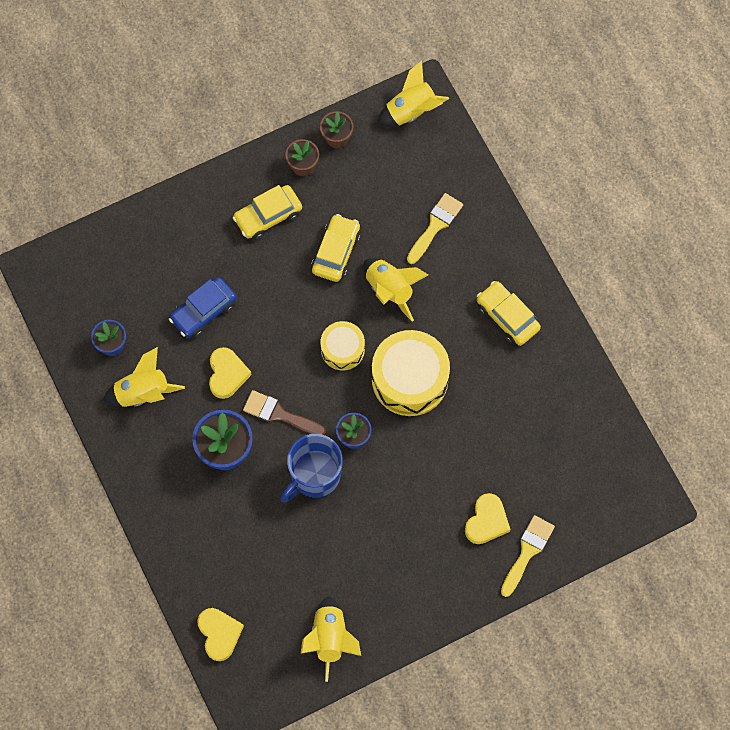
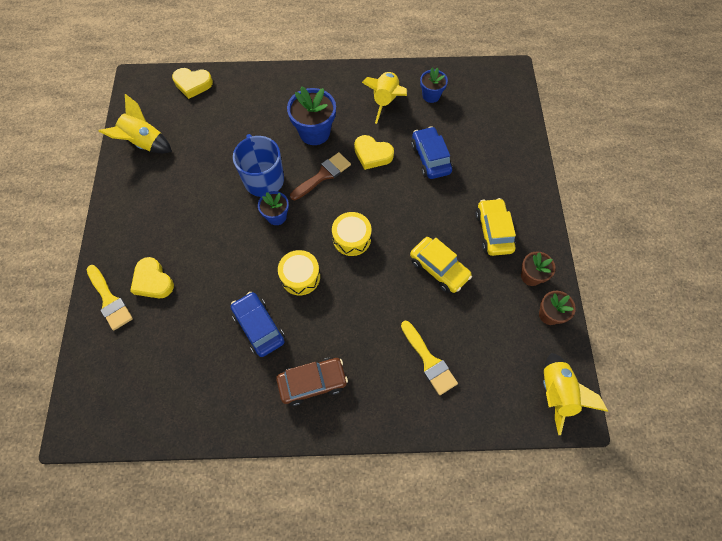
camera: 115 degrees right, 5 degrees down
yellow rocket [363,258,428,321] -> none
yellow drum [372,330,450,416] -> yellow drum [278,250,320,295], size x0.58
yellow car [477,281,541,346] -> brown car [276,358,348,406]
none -> blue car [231,292,285,357]

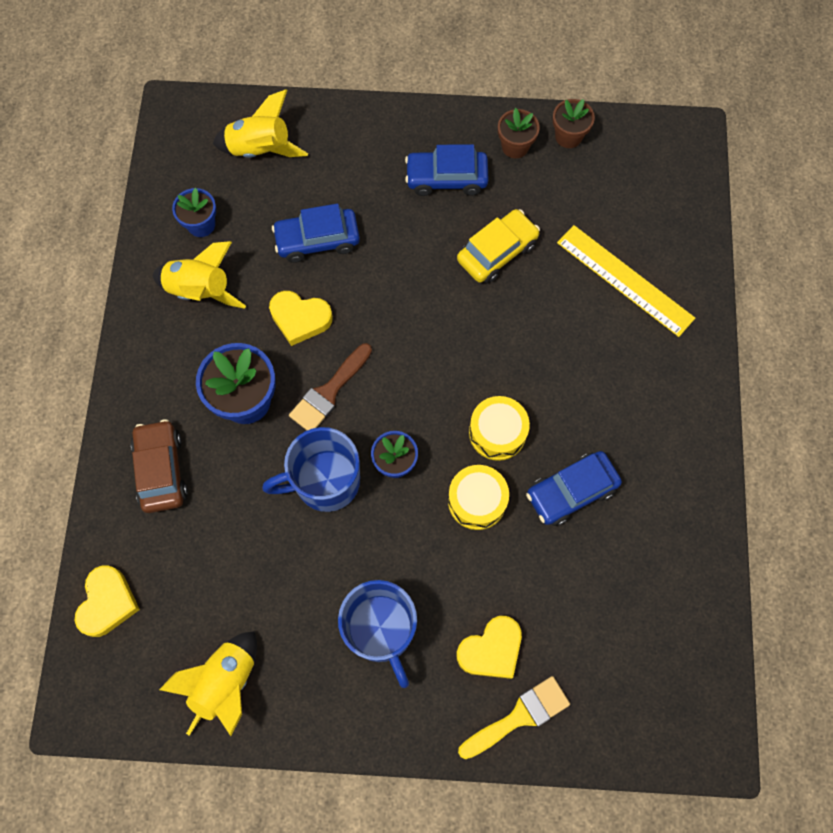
camera: 85 degrees left, 5 degrees up
brown car [276,358,348,406] -> brown car moved to [131,419,188,513]
brown brush [290,152,351,200] -> brown brush turned 105 degrees counterclockwise [289,343,372,430]
yellow drum [332,212,372,256] -> yellow drum moved to [448,465,509,530]
yellow heart [354,135,394,170] -> yellow heart turned 75 degrees clockwise [269,291,333,346]
yellow brush [401,321,458,395] -> yellow ruler [557,225,695,337]
yellow car [475,198,516,256] -> blue car [405,144,489,196]
yellow rocket [543,353,608,435] -> yellow rocket moved to [213,89,308,158]
none -> blue mug [338,580,417,688]

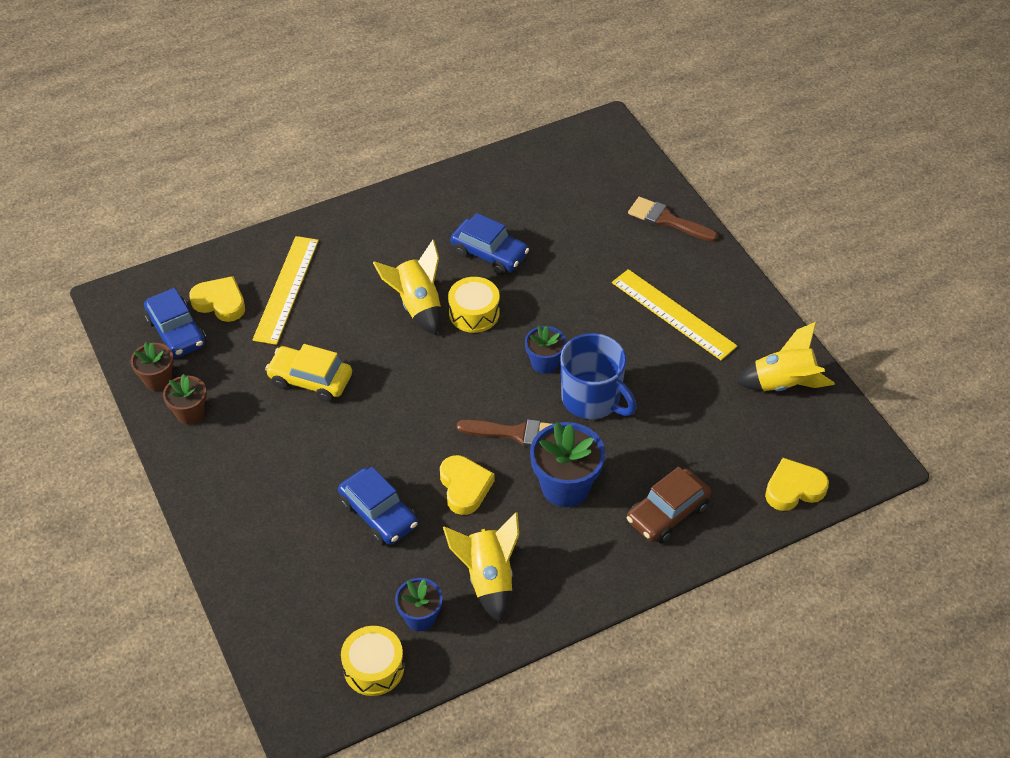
camera: 120 degrees left, 20 degrees down
yellow rocket [213,89,308,158] -> yellow rocket moved to [373,240,441,335]
blue mug [338,580,417,688] -> yellow ruler [612,269,737,360]
blue car [405,144,489,196] -> blue car moved to [144,288,206,358]
yellow drum [448,465,509,530] -> yellow drum moved to [341,626,404,696]
yellow heart [456,616,522,679] -> yellow heart moved to [189,276,245,322]
yellow brush [458,676,570,759] -> brown brush [628,197,718,242]

